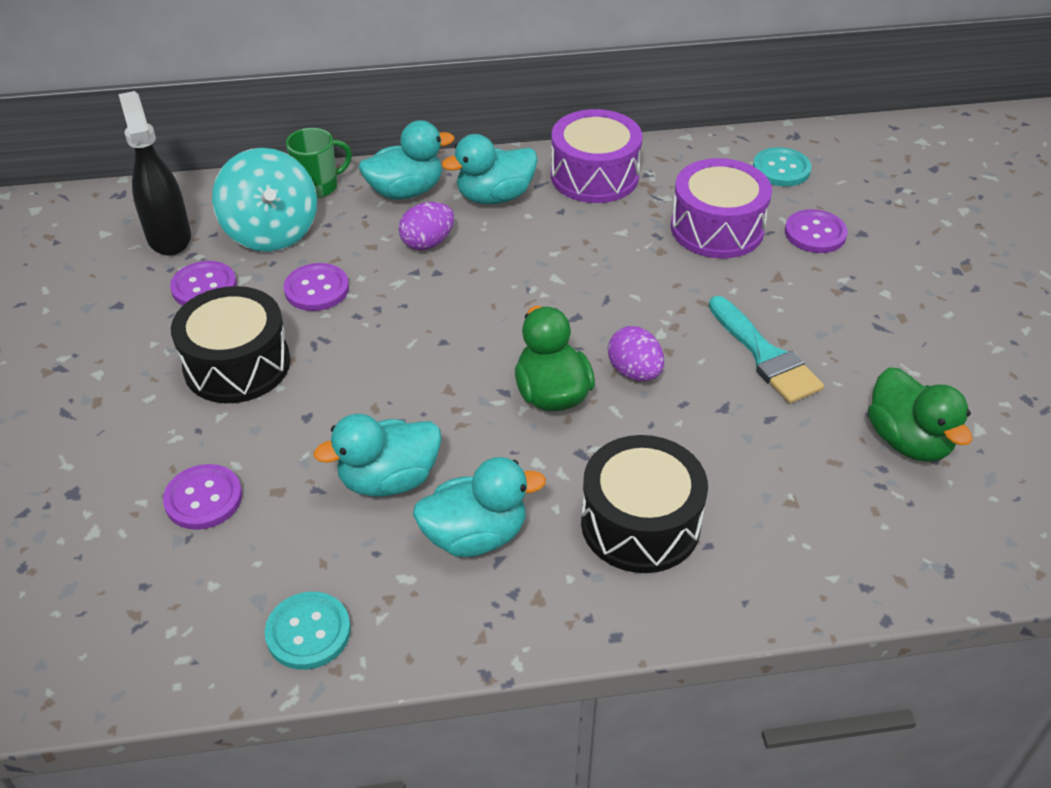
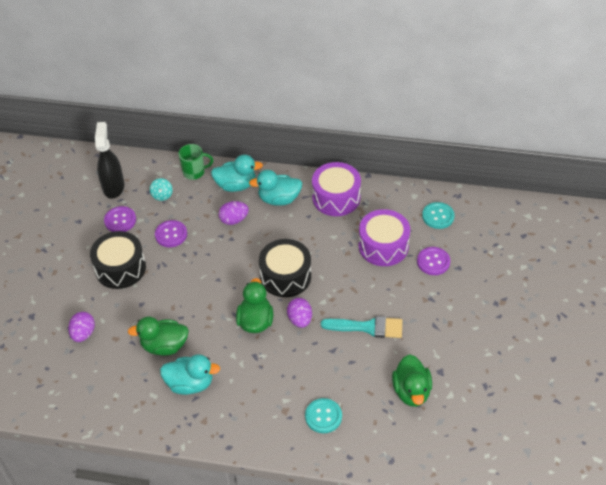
camera: 20 degrees right, 5 degrees up
purple button [163,464,242,530] -> purple egg [68,312,95,342]
turquoise spinning top [212,148,317,252] -> turquoise spinning top [150,178,173,201], size x0.44
turquoise button [265,592,351,670] -> turquoise button moved to [305,398,342,433]
turquoise duck [313,414,441,497] -> green duck [128,317,189,356]
black drum [581,435,708,573] -> black drum moved to [259,239,311,297]
turquoise brush [709,296,824,403] -> turquoise brush turned 75 degrees counterclockwise [321,316,403,338]

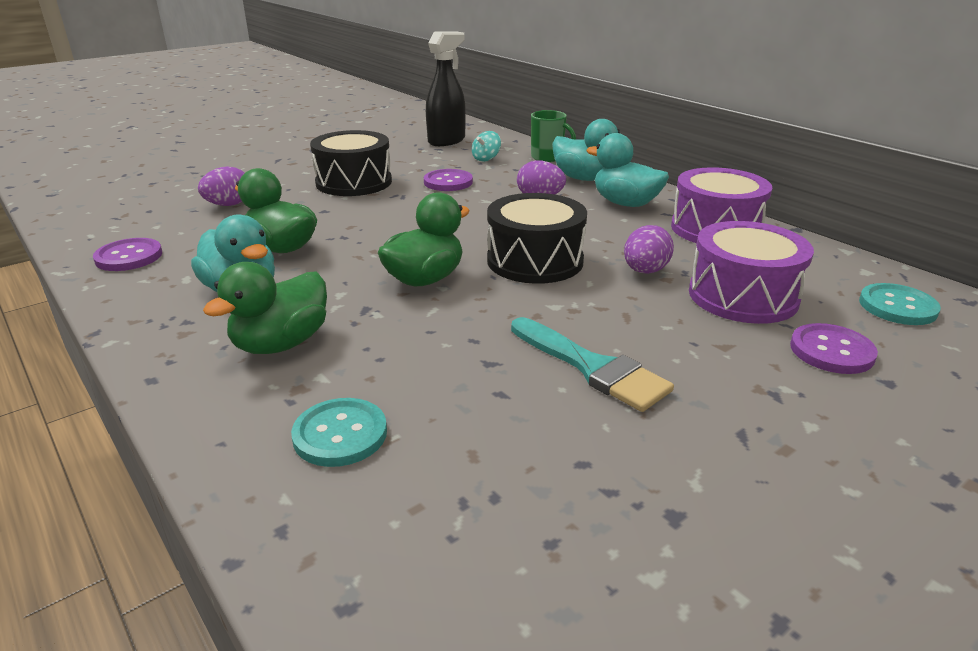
camera: 40 degrees right, 20 degrees down
purple button [104,206,136,232] -> purple button moved to [93,238,162,271]
purple egg [287,298,312,328] -> purple egg moved to [624,225,674,274]
green duck [392,354,432,407] -> green duck moved to [203,262,327,354]

